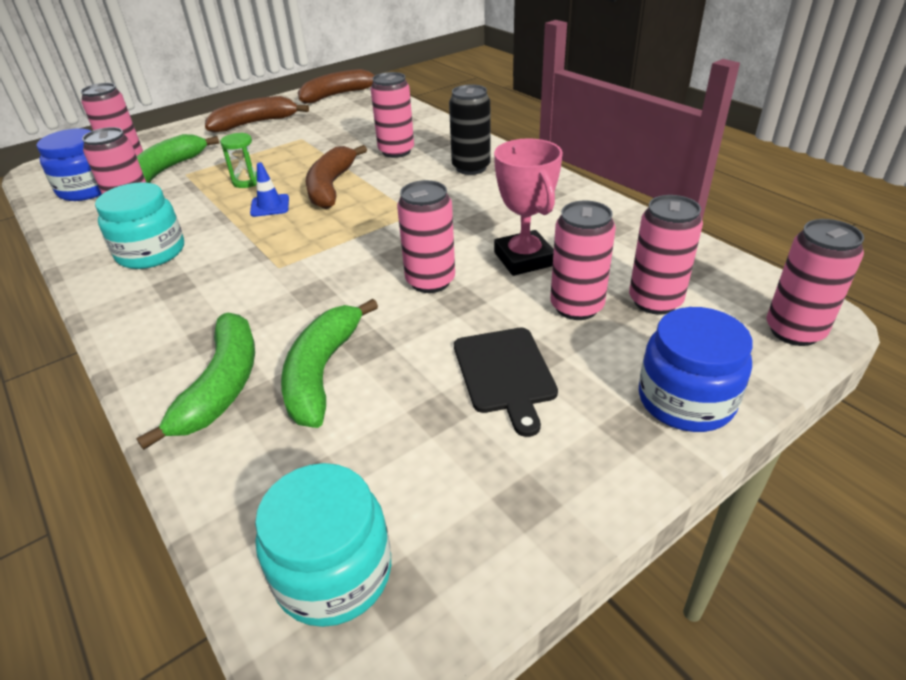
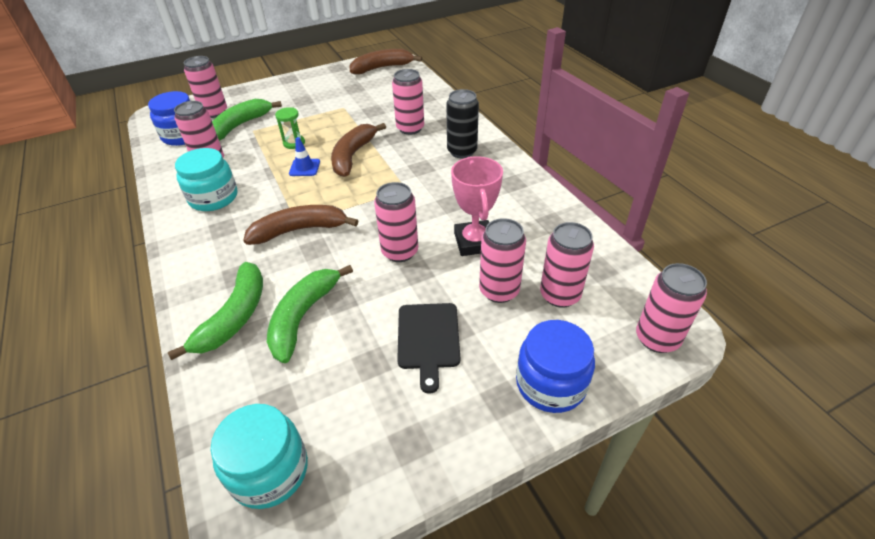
camera: 10 degrees right, 5 degrees up
brown banana [205,96,309,133] -> brown banana moved to [243,205,358,245]

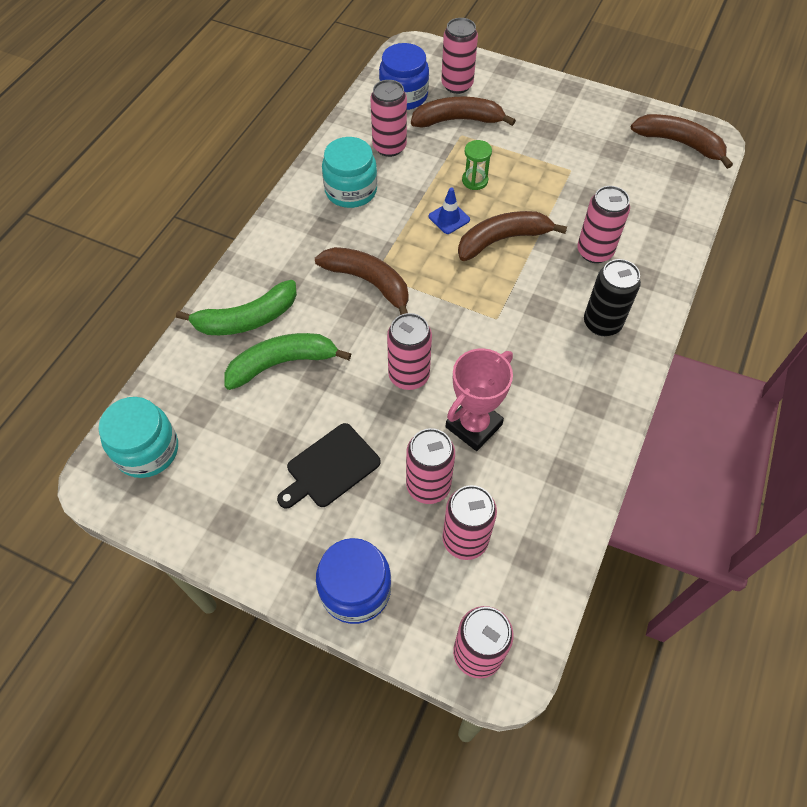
camera: 50 degrees right, 15 degrees up
green banana [212,99,282,141] -> brown banana [411,97,516,127]

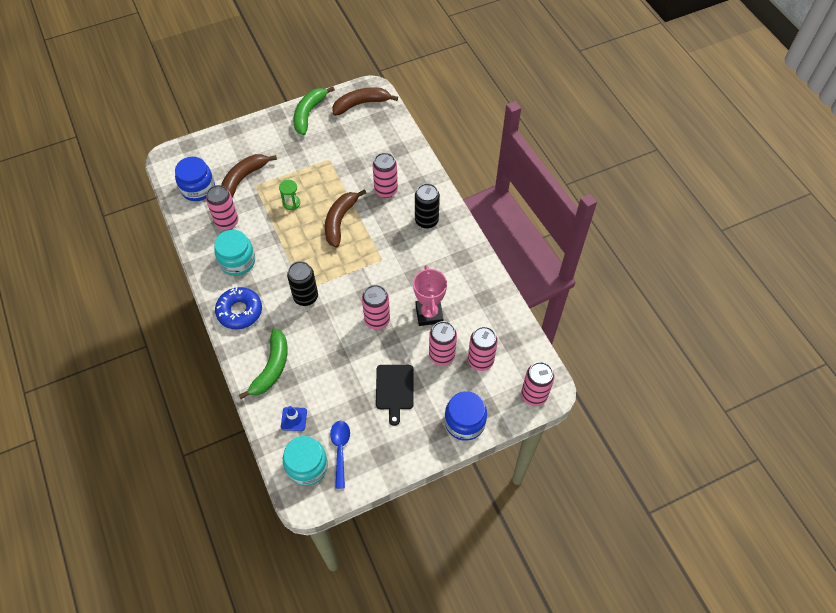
camera: 50 degrees left, 0 degrees up
green banana [224,333,351,390] -> green banana moved to [293,86,335,135]
brown banana [315,247,409,315] -> black can [287,261,318,306]
blue traffic cone [429,188,470,234] -> blue traffic cone moved to [281,406,307,431]
pink can [441,18,478,94] -> none
none -> blue donut [215,287,262,329]
none -> blue spoon [330,421,350,489]

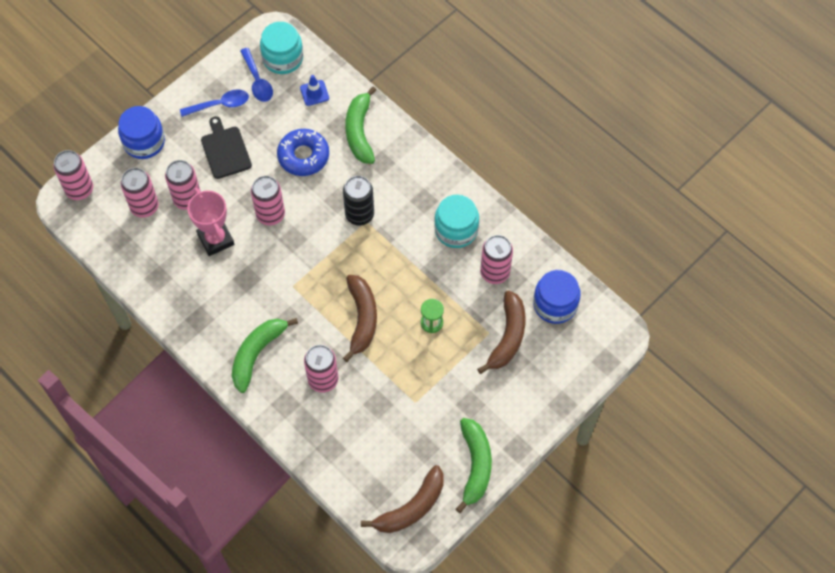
camera: 160 degrees right, 5 degrees up
blue donut [215,287,262,329] -> blue donut moved to [277,129,329,176]
black can [415,183,440,229] -> green banana [232,318,298,393]
none -> blue spoon [180,89,249,117]

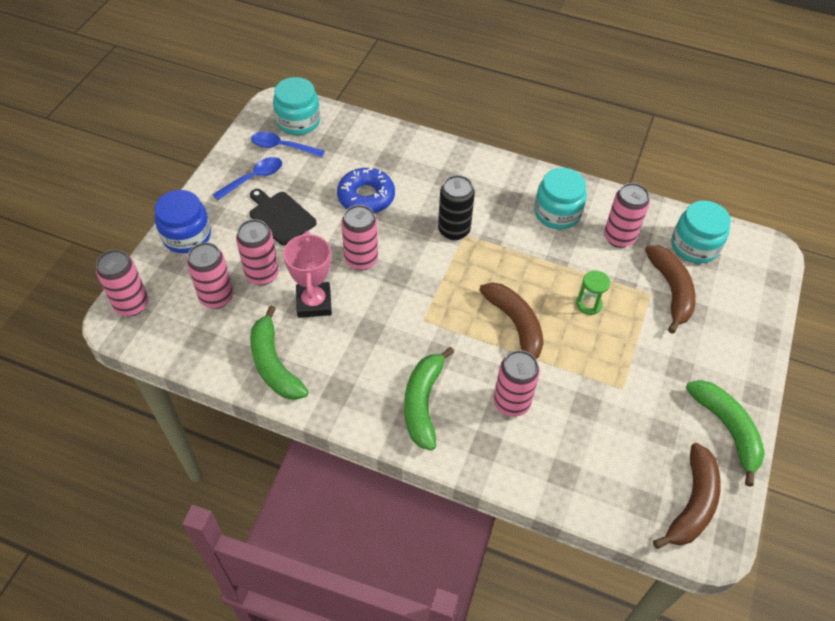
camera: 25 degrees left, 10 degrees down
pink trophy [187,188,234,256] -> pink trophy turned 45 degrees clockwise [283,231,332,318]
blue spoon [240,48,273,102] -> blue spoon turned 150 degrees clockwise [251,131,325,157]
blue traffic cone [300,75,329,106] -> none
green banana [345,86,376,164] -> green banana moved to [250,305,309,400]
blue jar [533,270,581,324] -> turquoise jar [671,201,731,264]

